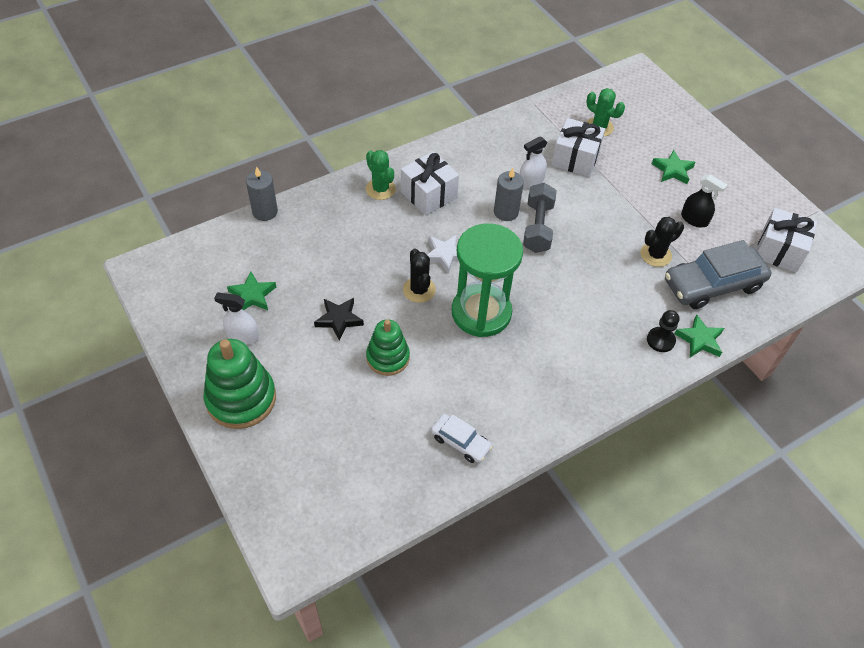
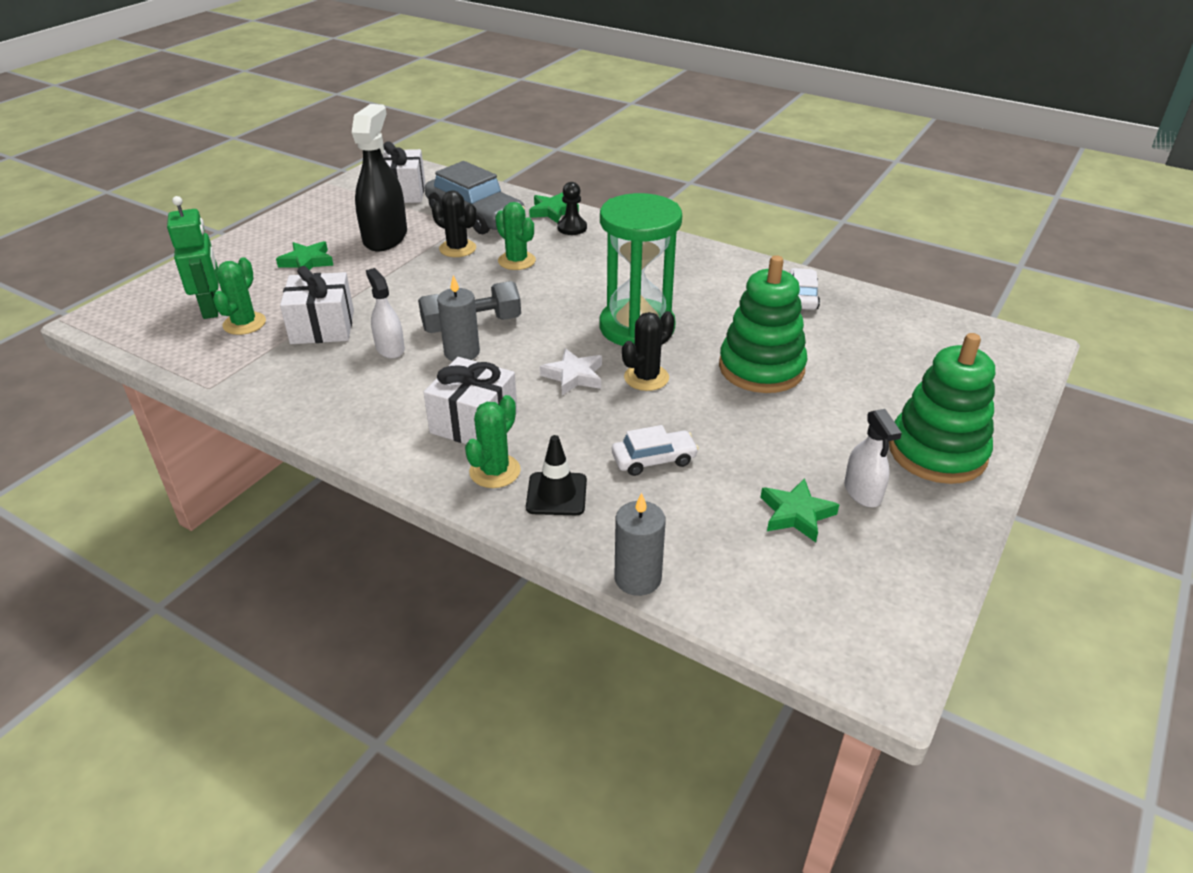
camera: 115 degrees left, 15 degrees down
black star [314,298,364,341] -> none
green stacking toy [366,319,410,376] -> green stacking toy [719,255,807,393], size x1.54
white spray bottle [520,136,548,189] -> white spray bottle turned 150 degrees counterclockwise [366,268,405,359]
black spray bottle [681,174,727,227] -> black spray bottle [352,104,407,251], size x1.83
none -> green robot [167,196,218,319]
none -> green cactus [495,202,536,270]
none -> black traffic cone [526,435,587,515]
none -> white car [612,425,699,476]

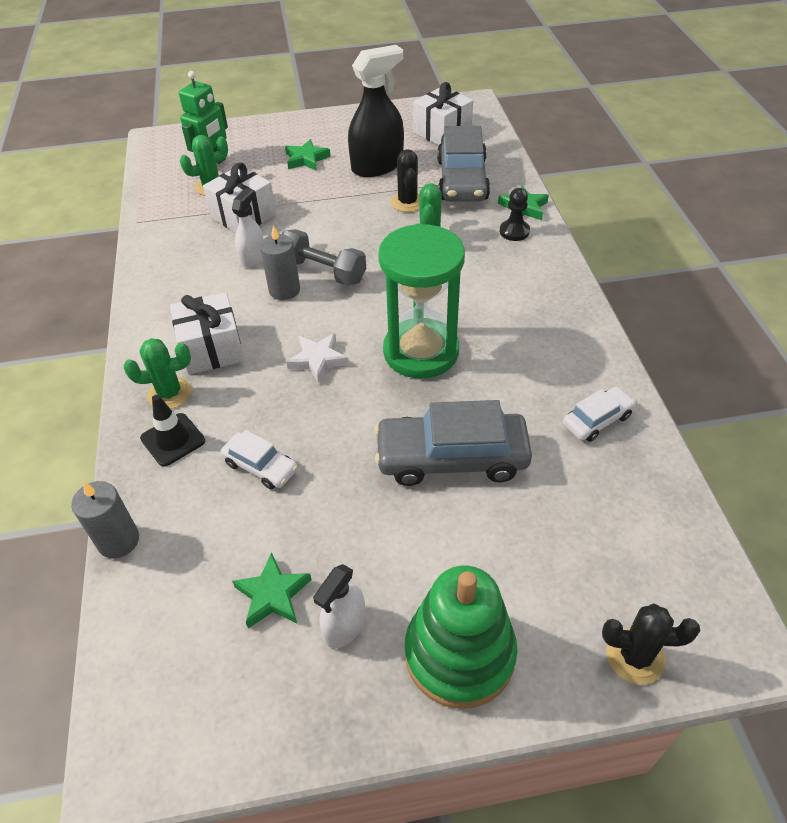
camera: 50 degrees right, 10 degrees up
black cactus [622,311,675,391] -> black cactus moved to [602,604,700,685]
green stacking toy [719,255,807,393] -> grey car [374,400,532,486]

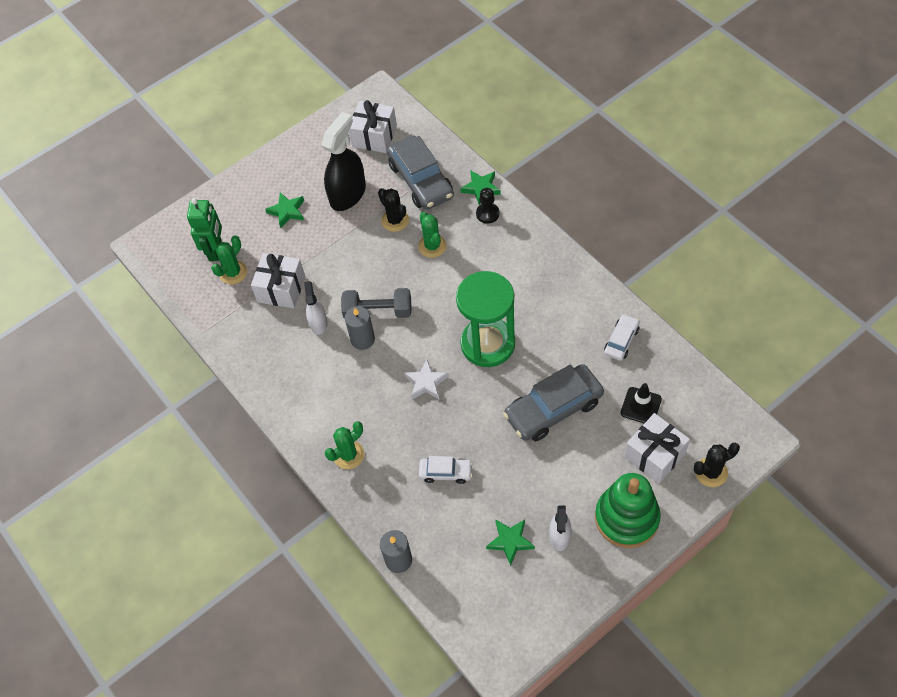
camera: 25 degrees left, 10 degrees up
black traffic cone [140,395,205,467] -> black traffic cone moved to [621,383,662,423]
white gift [170,292,244,374] -> white gift moved to [625,413,690,483]

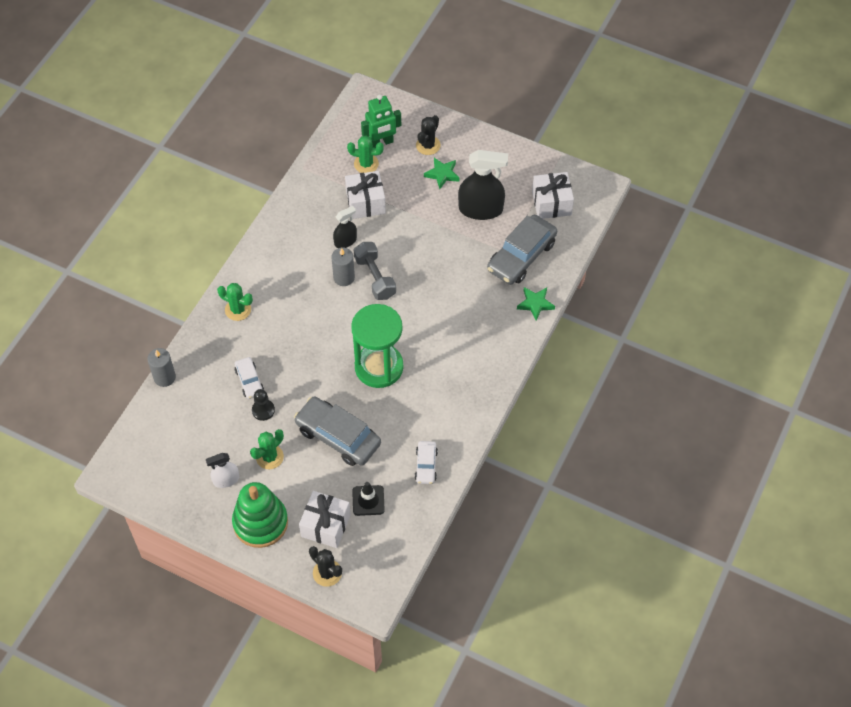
camera: 60 degrees right, 0 degrees up
white spray bottle [304,281,328,335] -> black spray bottle [333,206,357,248]
black cactus [378,188,409,232] -> black cactus moved to [416,115,441,155]
white star [404,360,449,399] -> none
green cactus [418,212,447,258] -> green cactus moved to [250,429,284,469]
black pawn [476,188,499,224] -> black pawn moved to [252,389,275,421]
green star [486,519,535,566] -> none
white car [604,314,640,361] -> white car turned 90 degrees clockwise [415,441,438,484]

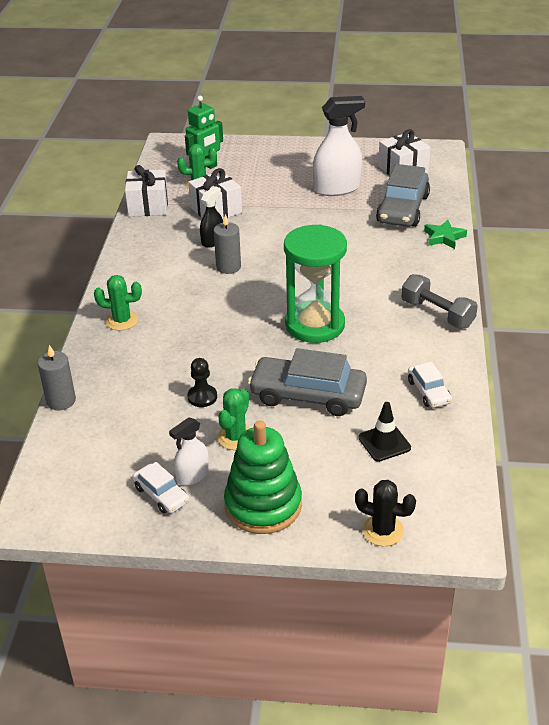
camera: 20 degrees left, 20 degrees down
white car [235,357,264,399] -> white car moved to [133,462,189,514]
white gift [299,491,351,548] -> white gift moved to [125,165,168,217]
grey dumbbell [354,242,396,300] -> grey dumbbell moved to [402,274,478,328]
black cactus [416,115,441,155] -> none
green star [424,158,460,189] -> none
black spray bottle [458,150,508,220] -> white spray bottle [313,96,365,196]

